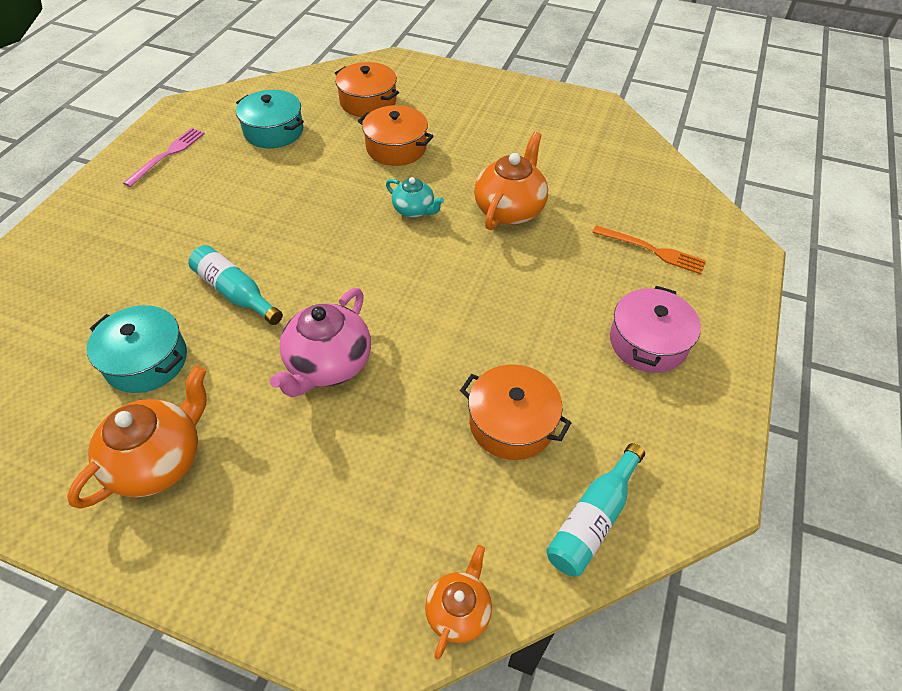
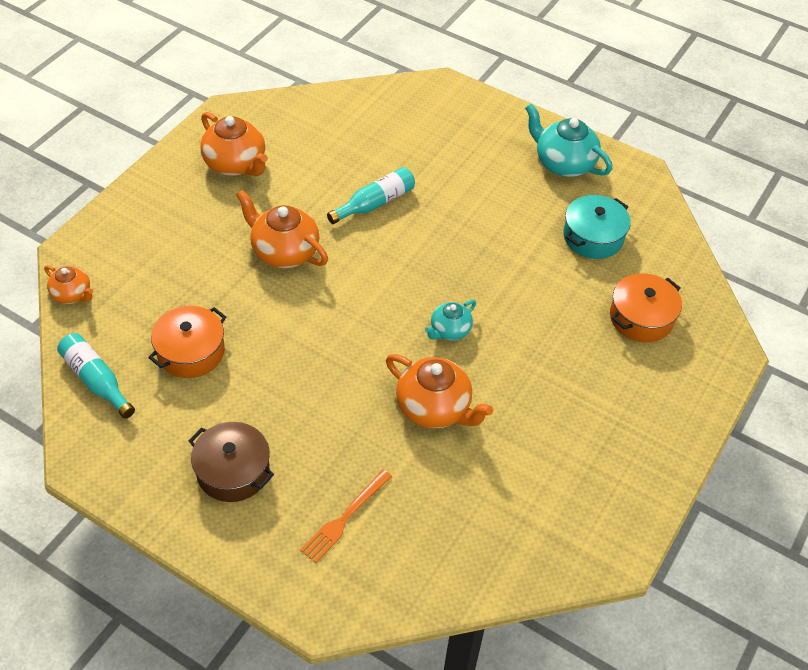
camera: 100 degrees right, 0 degrees up
turquoise pot [87,305,187,393] -> none
pink fork [123,128,205,187] -> turquoise teapot [525,104,612,177]
pink teapot [270,288,371,398] -> orange teapot [236,190,328,268]
orange pot [358,105,434,166] -> none
pink pot [610,286,701,373] -> brown pot [189,422,274,502]

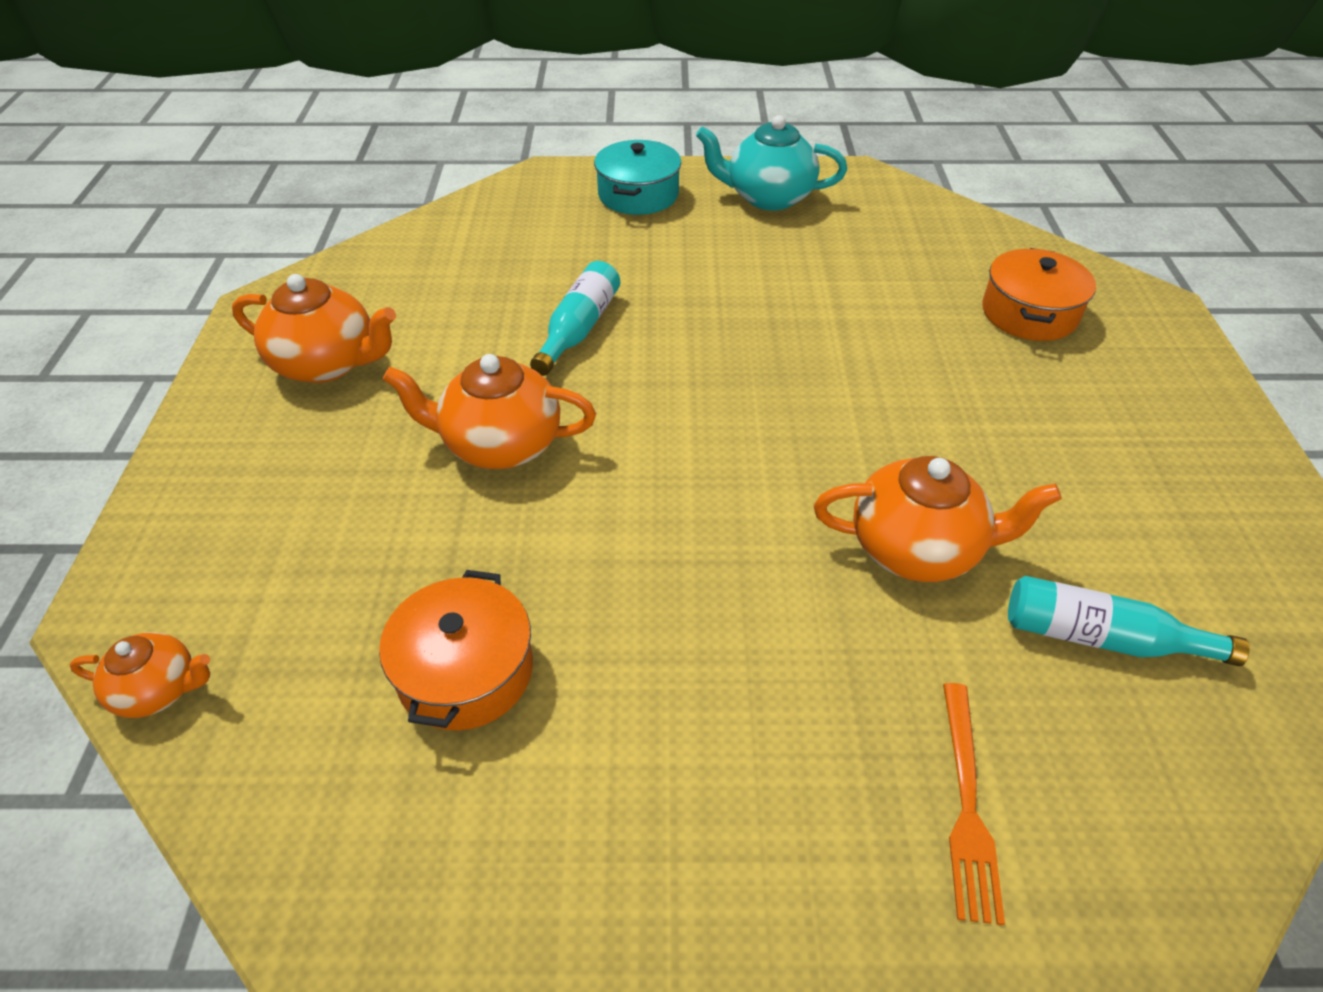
camera: 30 degrees left, 5 degrees down
turquoise bottle [57,333,135,419] -> turquoise bottle moved to [1008,576,1250,666]
brown pot [189,422,274,502] -> none
turquoise teapot [425,300,476,341] -> none
turquoise pot [563,195,631,259] -> turquoise pot moved to [594,140,681,215]

